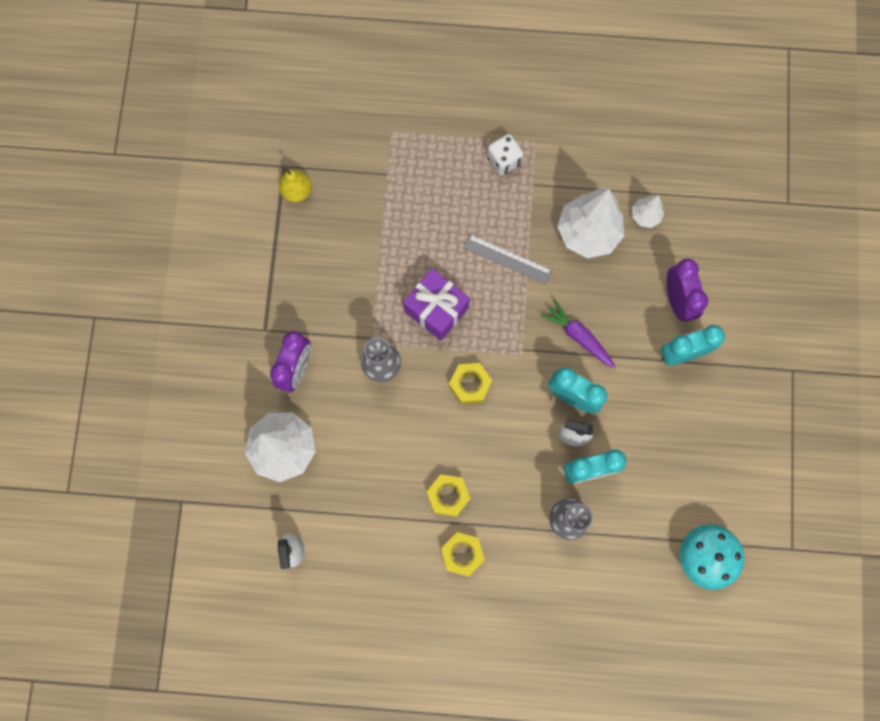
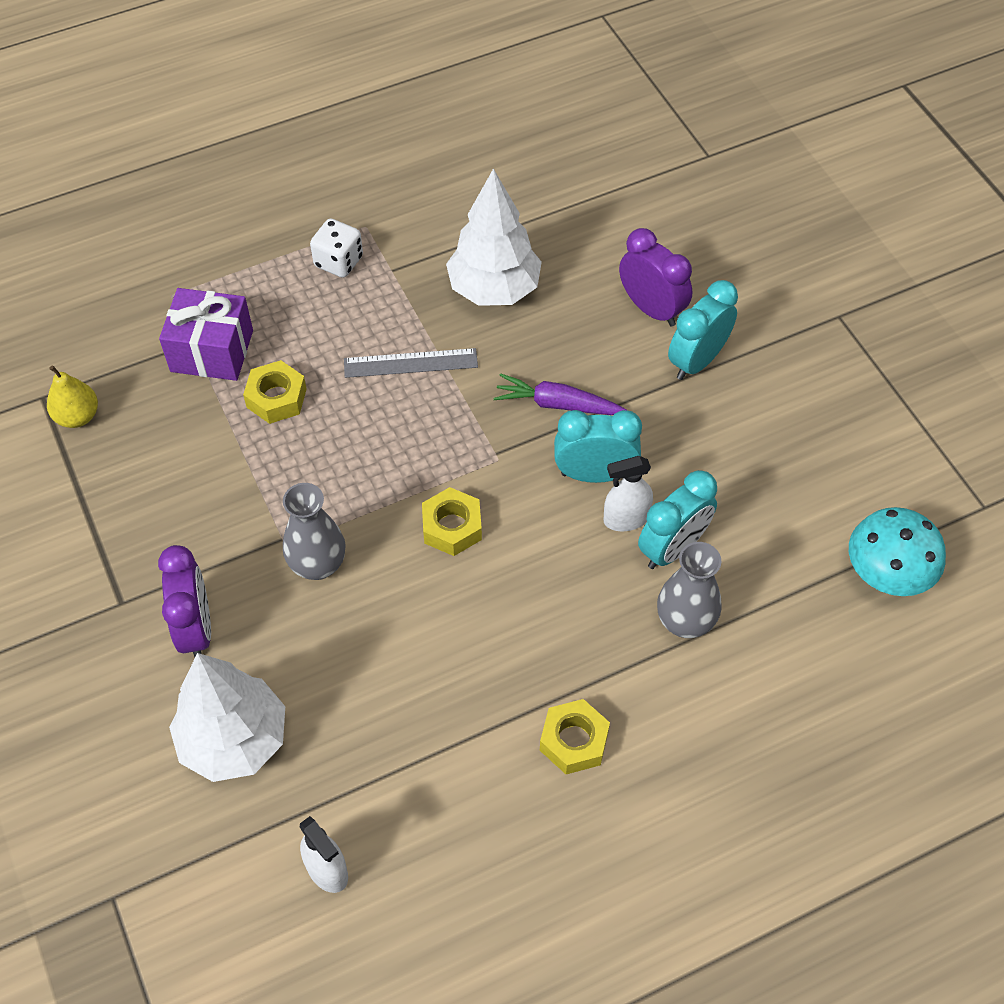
camera: 30 degrees left, 20 degrees down
purple gift [403,268,470,341] -> purple gift moved to [159,288,253,381]
yellow nut [427,474,471,517] -> yellow nut moved to [243,360,307,424]
white tree [632,195,664,228] -> none

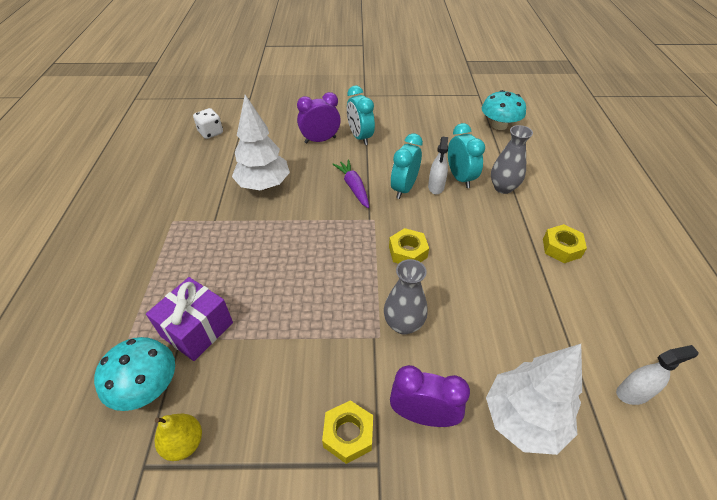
camera: 65 degrees left, 10 degrees down
yellow nut [243,360,307,424] -> yellow nut moved to [322,400,373,464]
white dice [310,219,363,278] -> white dice moved to [193,108,223,139]
grey ruler [344,348,478,378] -> none
purple carrot [493,373,627,415] -> purple carrot turned 120 degrees clockwise [332,160,369,208]
none -> turquoise mushroom [94,337,175,411]

